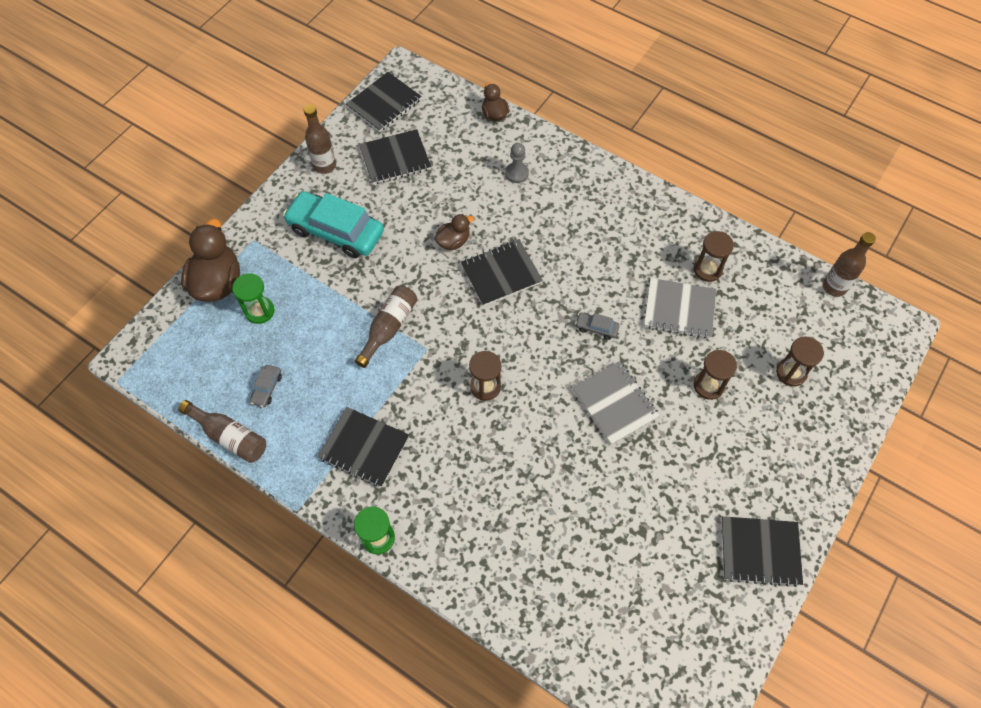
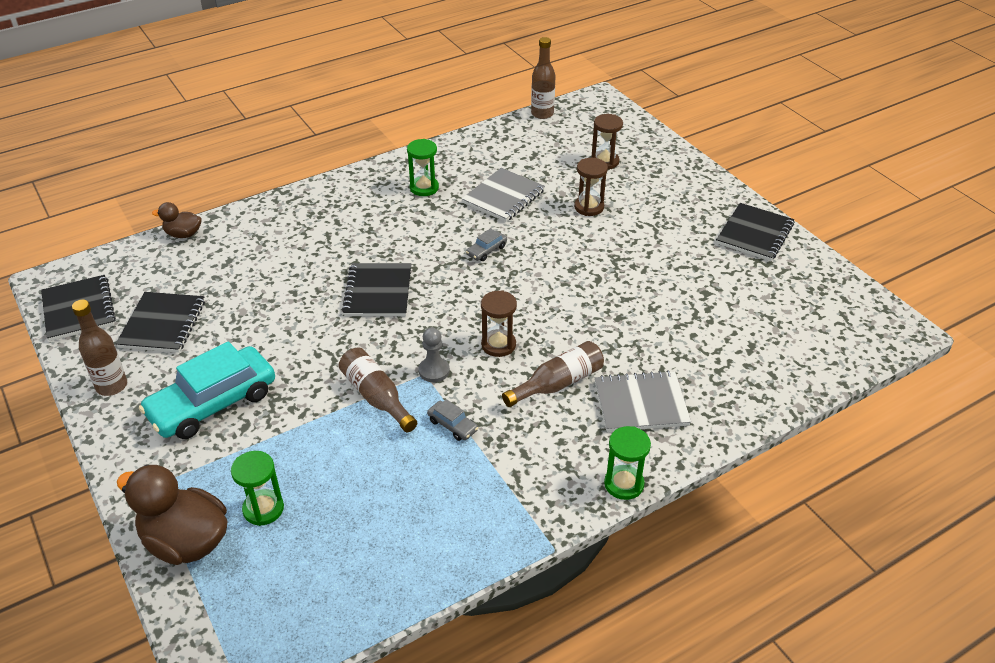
camera: 65 degrees left, 20 degrees down
brown bottle [178,400,266,463] -> brown bottle moved to [502,341,604,407]
grey car [250,365,282,407] -> grey car moved to [427,399,478,441]
black notebook [317,407,409,487] -> none
brown duck [434,214,474,250] -> none
grey pawn [505,143,529,183] -> grey pawn moved to [418,328,450,382]
grey notebook [572,361,660,445] -> grey notebook moved to [595,370,691,432]
brown hourglass [694,231,734,282] -> none
none -> green hourglass [407,139,439,196]

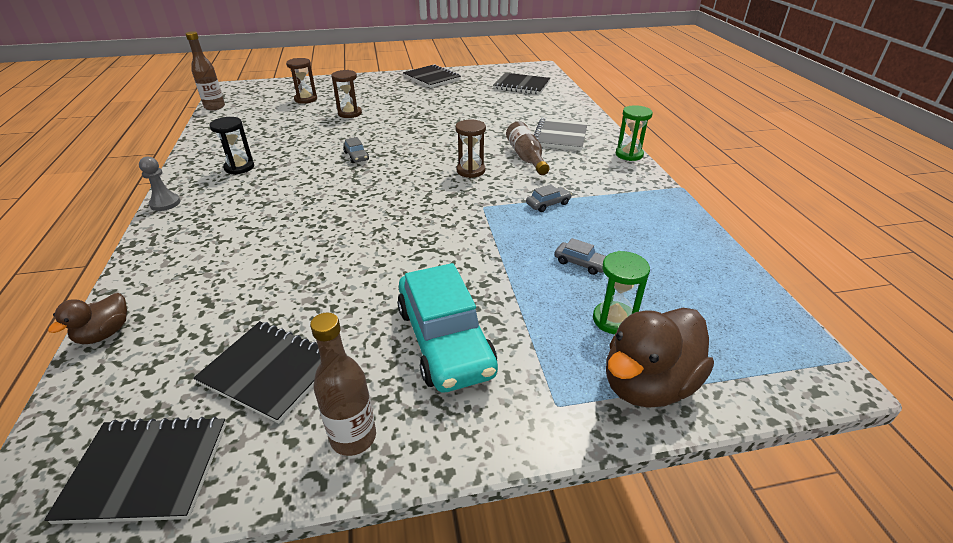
camera: 70 degrees left, 5 degrees down
brown bottle [339,347,417,432] -> none
black notebook [342,263,411,316] -> black notebook moved to [493,73,550,94]
green hourglass [407,139,439,196] -> black hourglass [210,117,254,175]
grey pawn [418,328,450,382] -> grey pawn moved to [139,157,180,211]
grey notebook [462,168,545,222] -> none
none -> grey car [554,238,606,275]

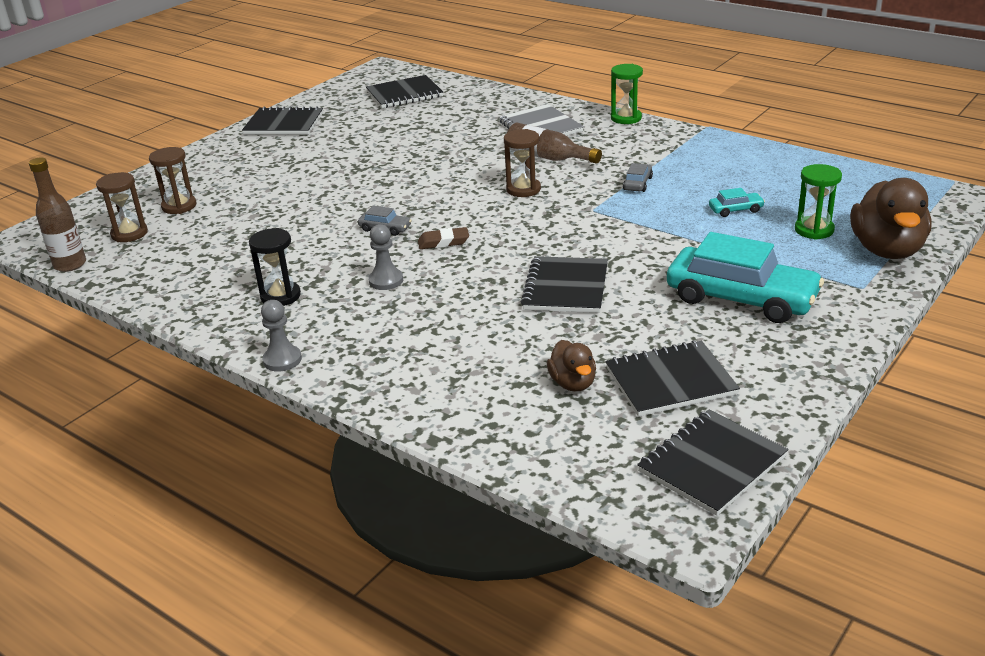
camera: 40 degrees left, 5 degrees down
brown duck [48,293,127,344] -> brown duck moved to [547,340,596,392]
brown bottle [310,313,376,456] -> none
brown hourglass [331,70,362,118] -> brown hourglass moved to [96,172,148,242]
grey car [554,238,606,275] -> turquoise car [709,188,765,217]
none -> grey pawn [368,224,403,290]
none -> brown eraser [418,227,469,249]
none -> black notebook [521,256,608,313]

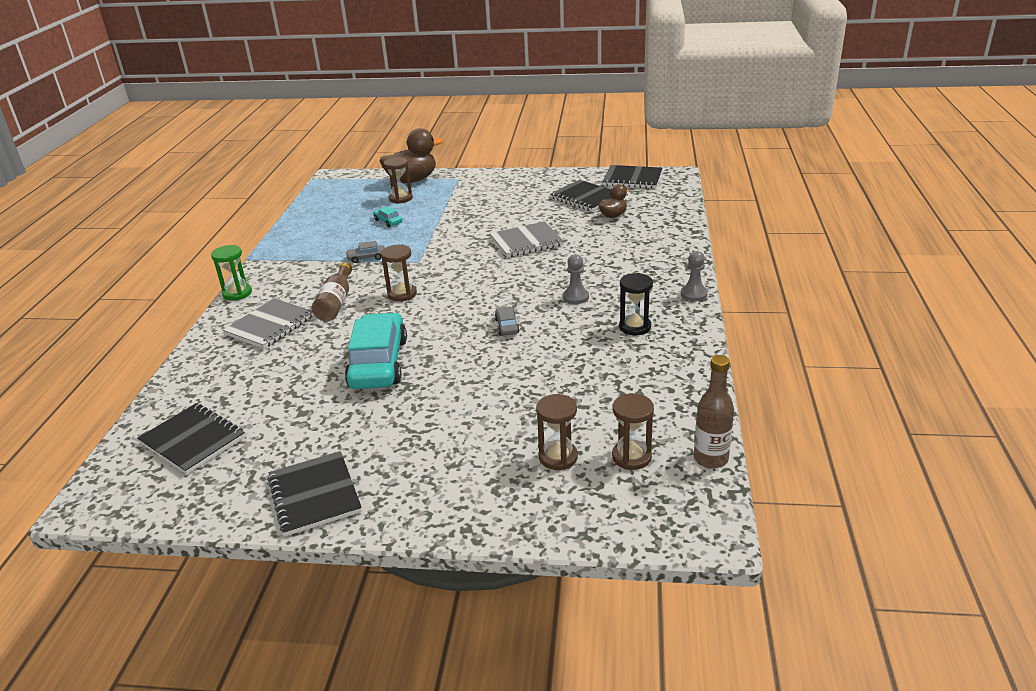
camera: 120 degrees left, 0 degrees up
brown eraser [418,227,469,249] -> none
black notebook [521,256,608,313] -> grey notebook [490,221,564,257]
turquoise car [667,232,824,323] -> turquoise car moved to [345,313,407,389]
green hourglass [795,164,842,240] -> brown hourglass [384,157,413,204]

